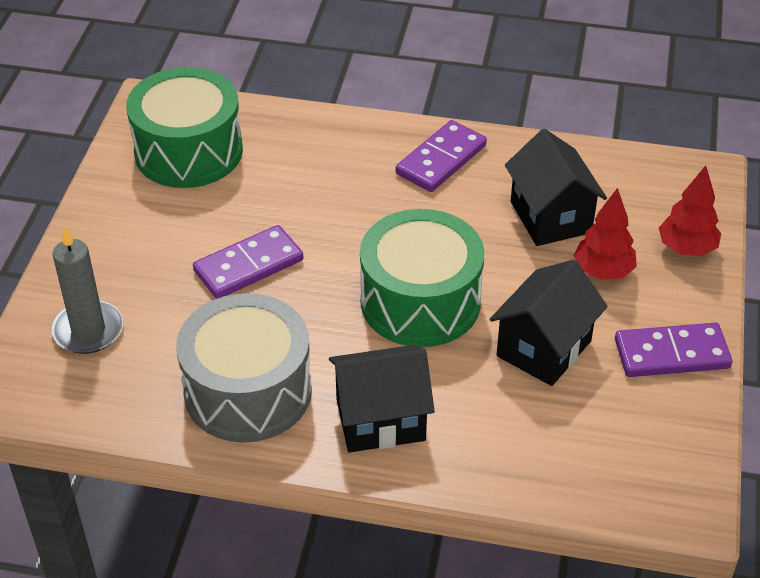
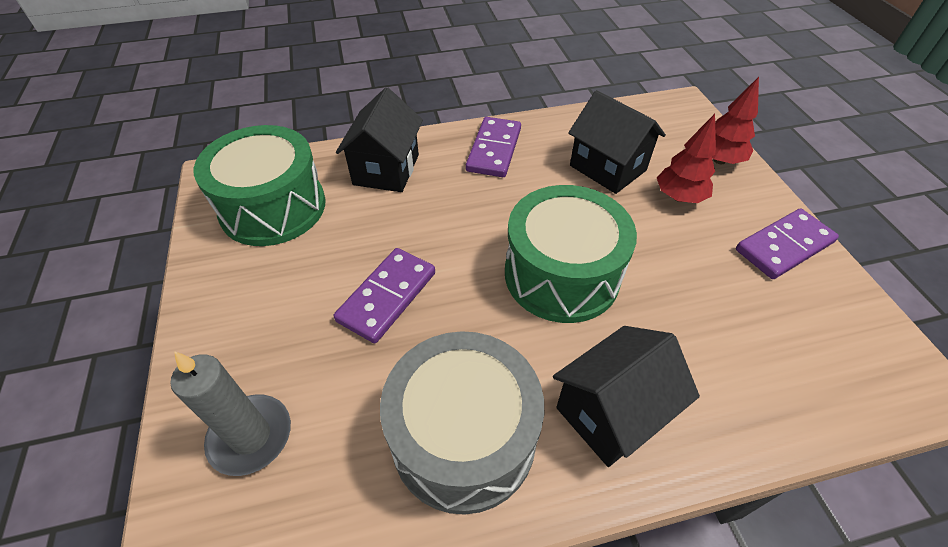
camera: 25 degrees left, 5 degrees up
black house [490,259,608,386] -> black house moved to [336,87,423,192]

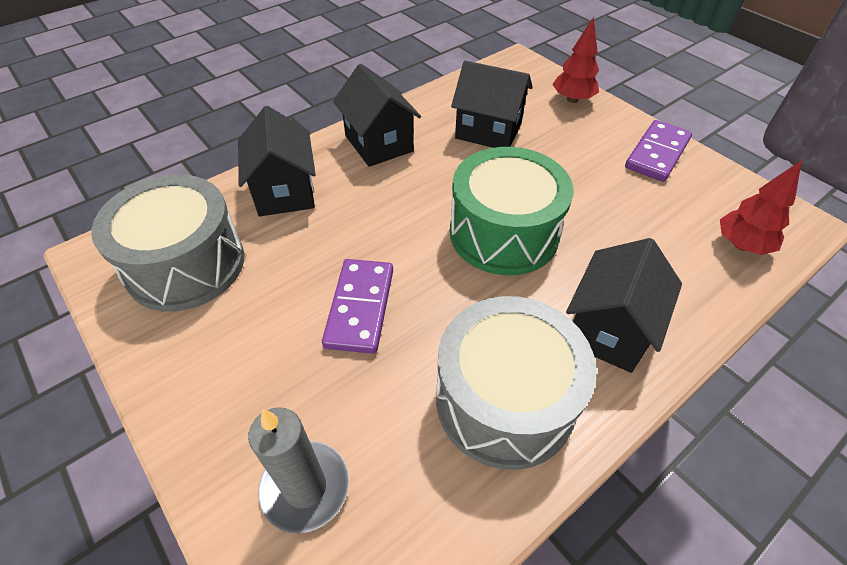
camera: 25 degrees left, 0 degrees up
green drum [194,125,326,246] -> grey drum [92,174,244,312]
purple domino [466,117,521,177] -> black house [333,64,421,167]
red tree [657,114,716,203] -> red tree moved to [720,160,802,255]

